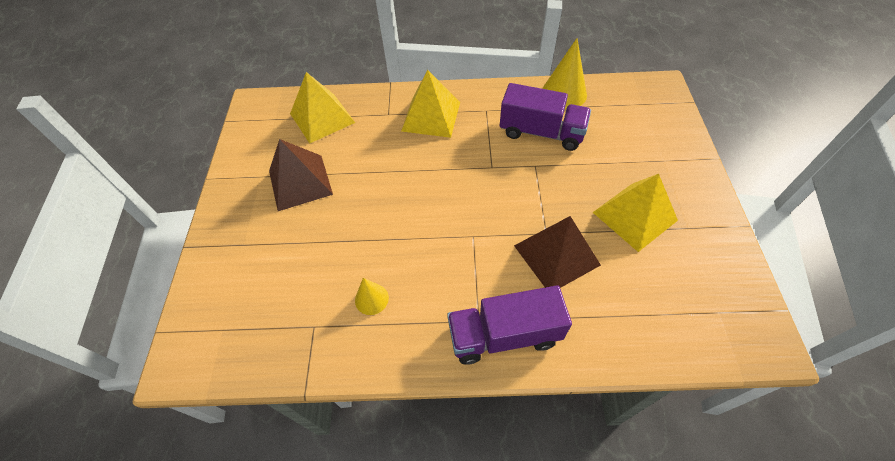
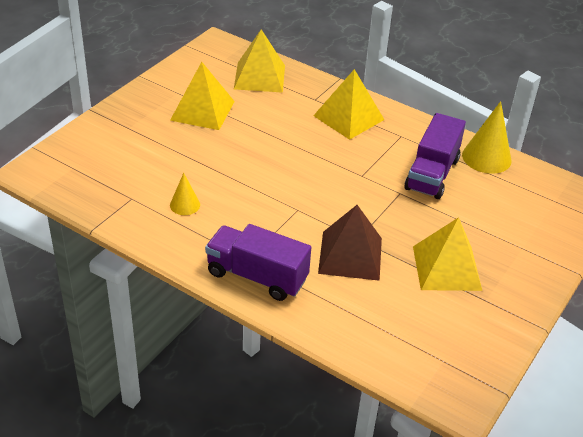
camera: 30 degrees right, 15 degrees down
brown pyramid [269,139,333,211] -> yellow pyramid [170,62,235,130]
purple truck [500,83,591,151] -> purple truck turned 60 degrees clockwise [404,113,466,199]

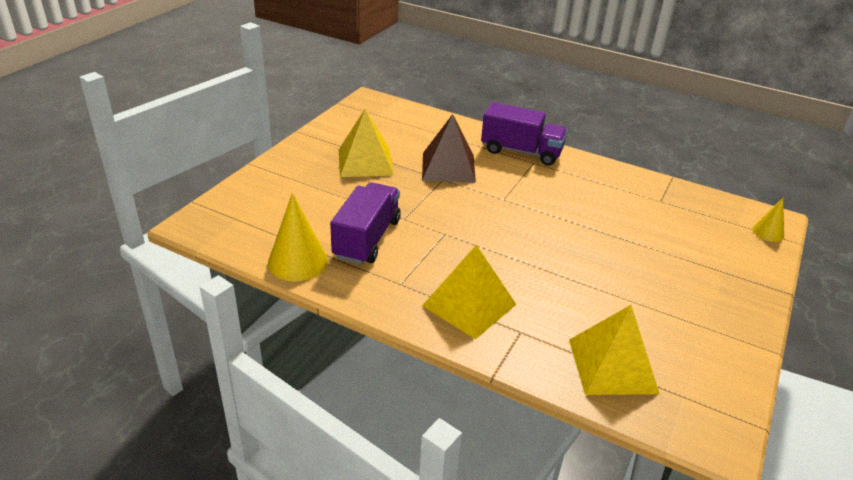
camera: 175 degrees right, 5 degrees down
yellow pyramid [170,62,235,130] -> none
yellow cone [170,173,200,215] -> yellow cone moved to [752,198,784,242]

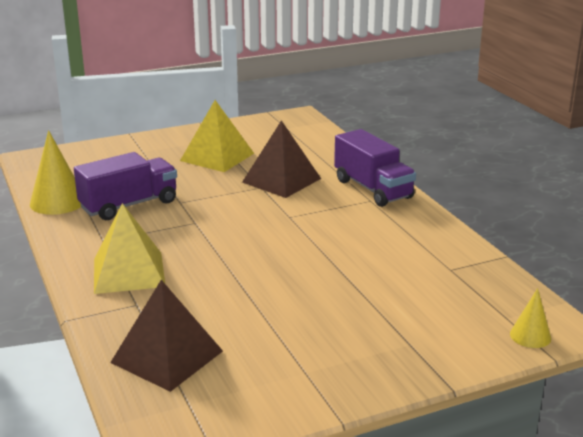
camera: 40 degrees right, 10 degrees down
yellow pyramid [569,305,660,395] -> brown pyramid [110,280,223,392]

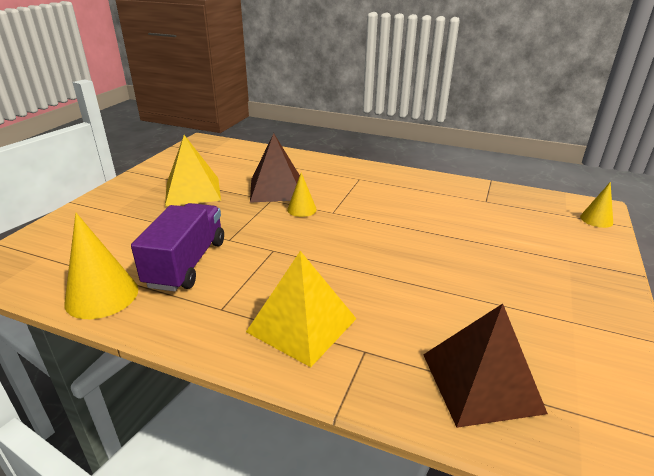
camera: 45 degrees left, 5 degrees up
purple truck [334,129,416,207] -> none
none -> yellow cone [287,173,317,217]

